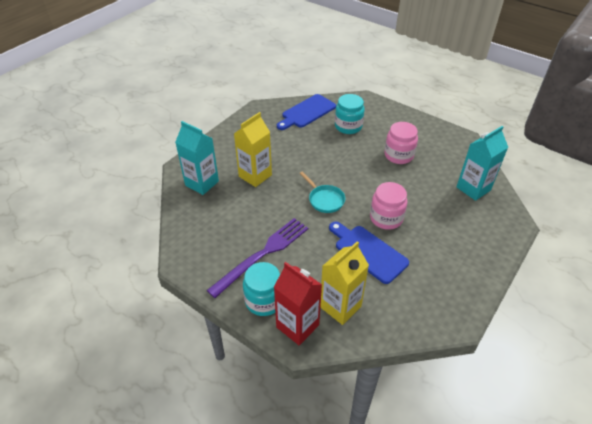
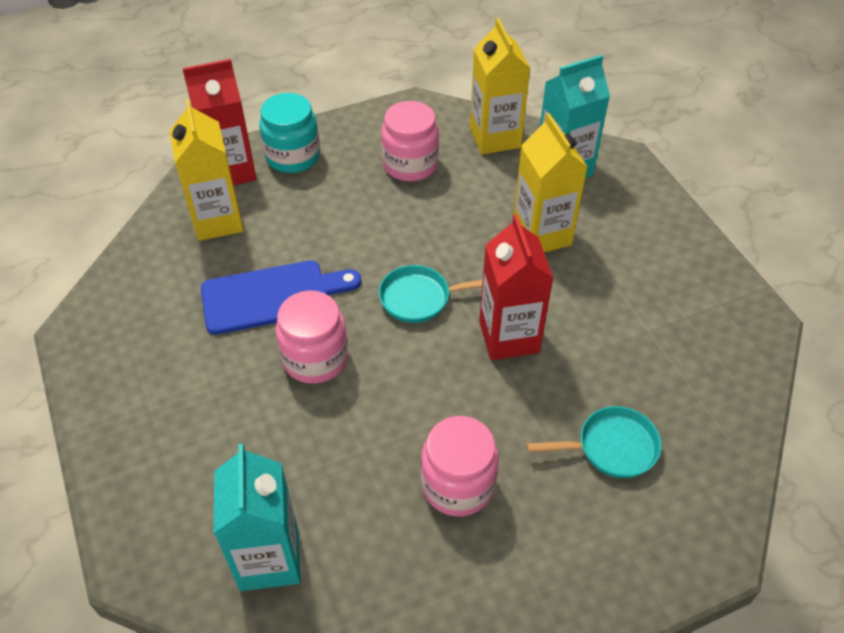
camera: 120 degrees right, 5 degrees up
purple fork [206,218,308,298] -> none
blue cutting board [277,94,336,130] -> none
turquoise jar [335,94,365,134] -> turquoise pan [526,406,662,478]
none -> pink jar [381,101,439,181]
none -> yellow carton [470,18,531,155]
none -> red carton [479,214,553,360]

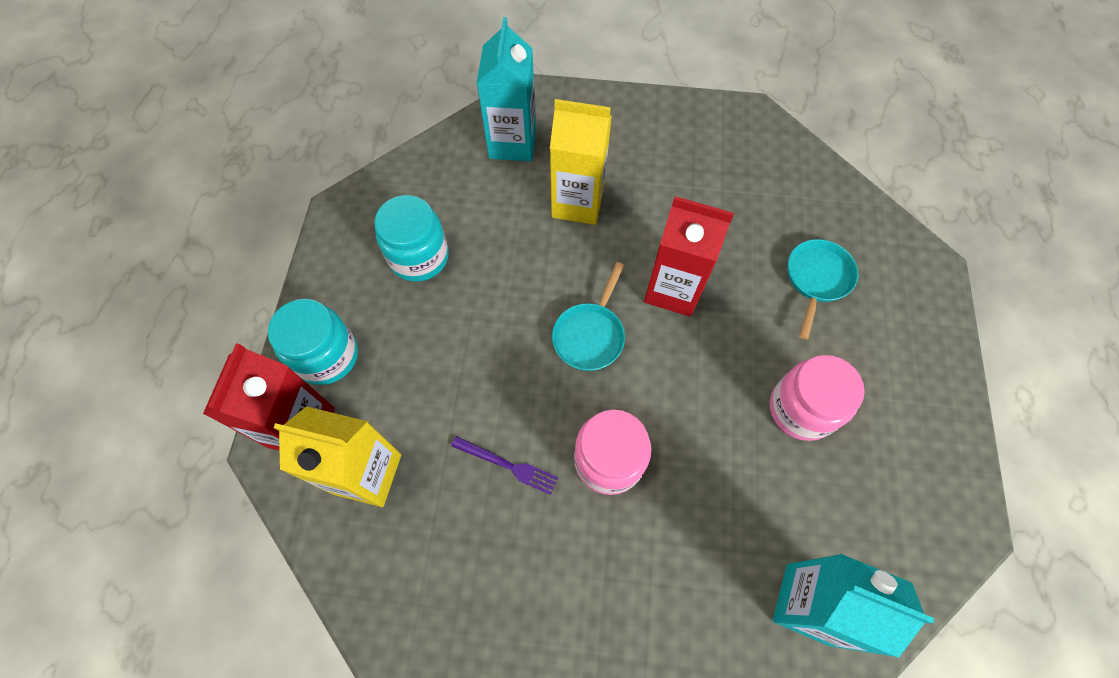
camera: 60 degrees left, 15 degrees up
blue cutting board [201,260,361,335] -> purple fork [451,436,558,495]
pink jar [381,101,439,181] -> turquoise jar [374,195,449,282]
yellow carton [470,18,531,155] -> none

